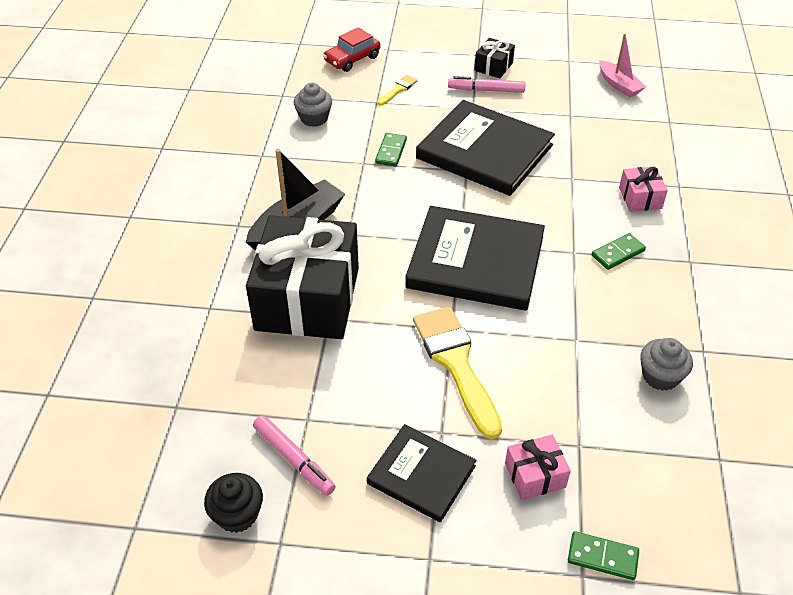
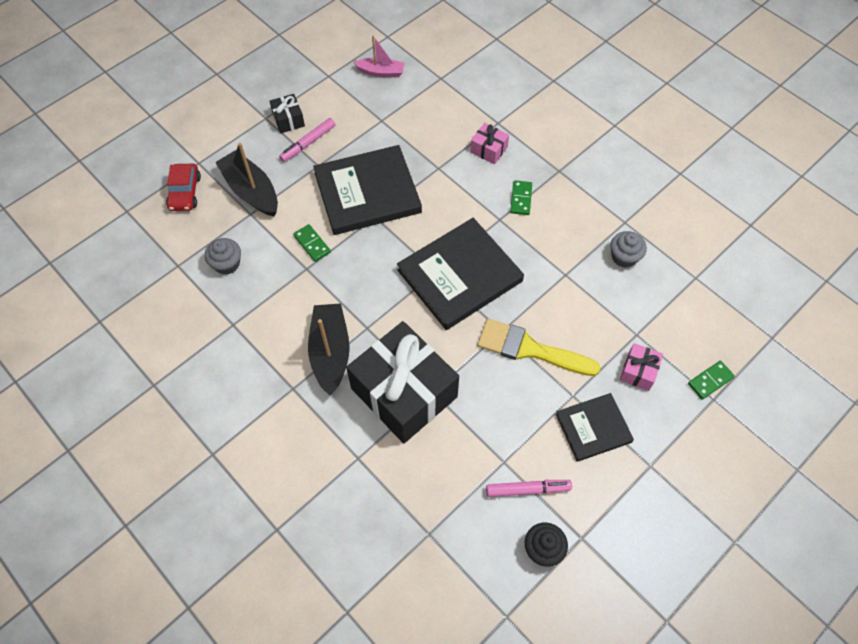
camera: 50 degrees left, 15 degrees up
yellow brush [377,75,418,105] -> black boat [215,143,278,216]

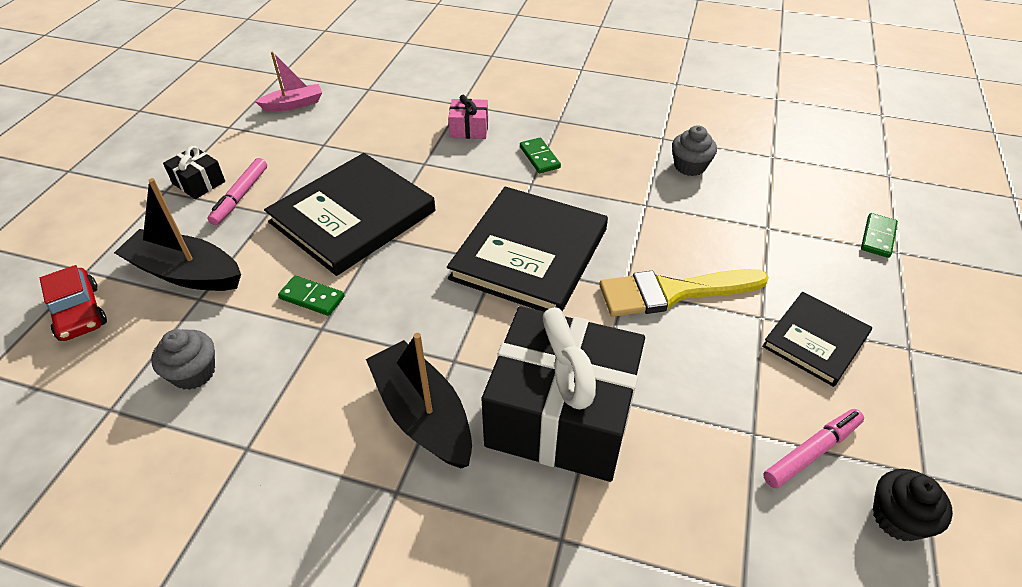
camera: 30 degrees left, 15 degrees down
pink gift [620,343,663,391] -> none

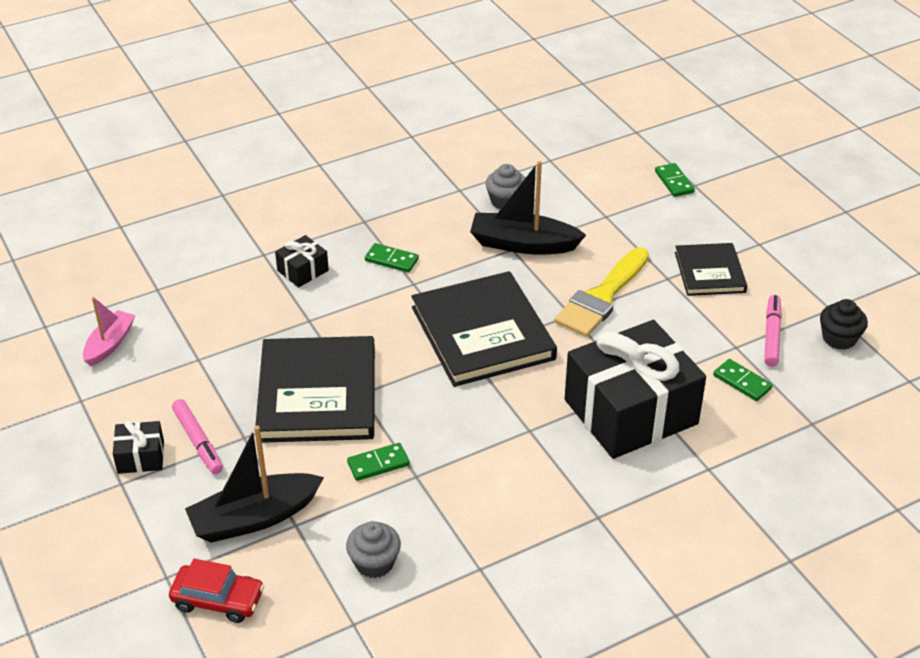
camera: 45 degrees left, 5 degrees down
black boat [366,333,472,468] -> black boat moved to [470,161,586,255]
pink gift [448,95,488,139] -> black gift [275,235,329,287]
none -> green domino [713,359,773,401]

